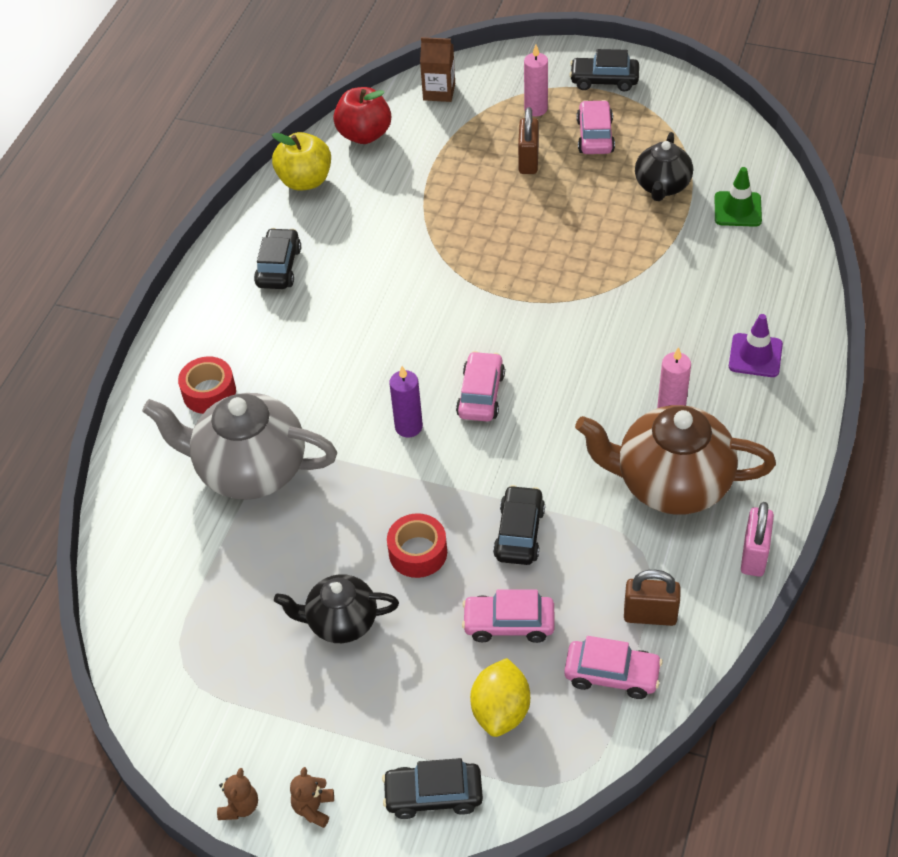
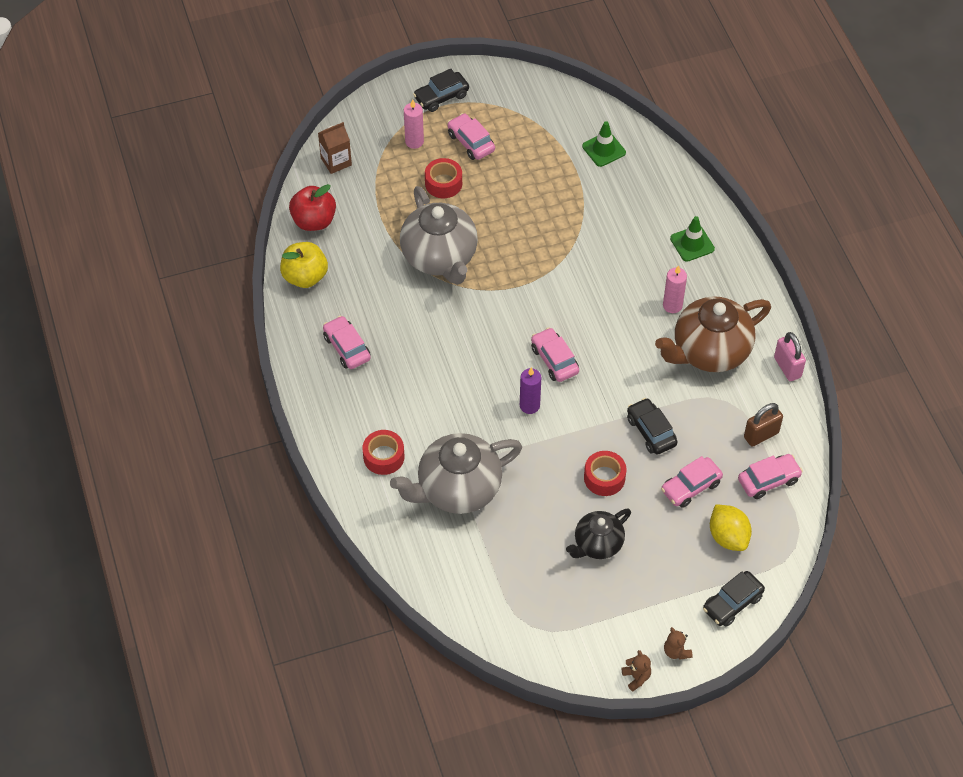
camera: 40 degrees left, 5 degrees up
black car [254,228,301,289] -> pink car [323,316,371,369]
brown padlock [518,107,539,174] -> red tape [425,158,462,198]
black teapot [635,132,693,201] -> none
purple traffic cone [729,314,783,377] -> green traffic cone [670,216,715,262]
none -> grey teapot [400,186,478,285]

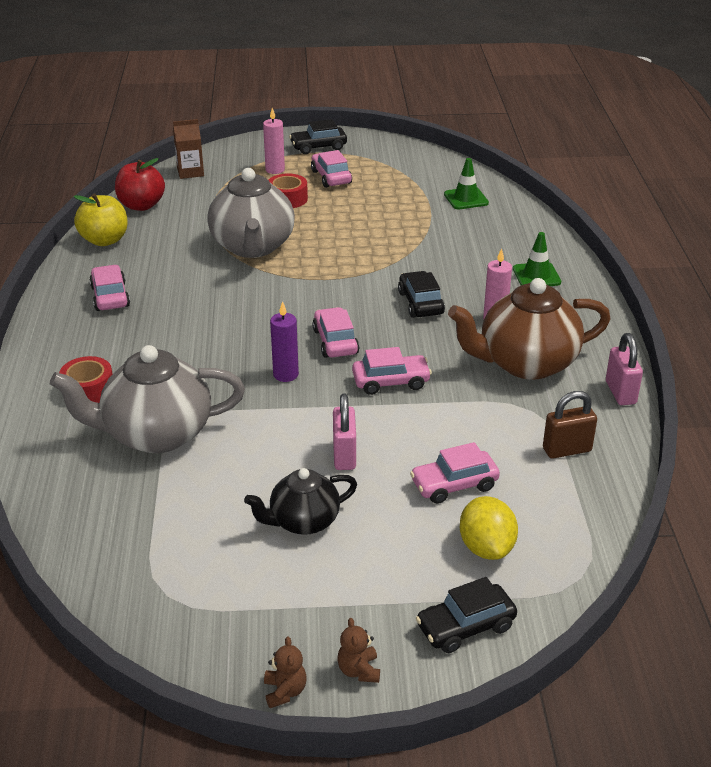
camera: 15 degrees right, 20 degrees down
red tape [584,451,626,496] -> pink padlock [333,393,356,470]
black car [627,398,678,455] -> black car moved to [398,271,445,318]
pink car [738,454,803,499] -> pink car moved to [352,347,432,395]

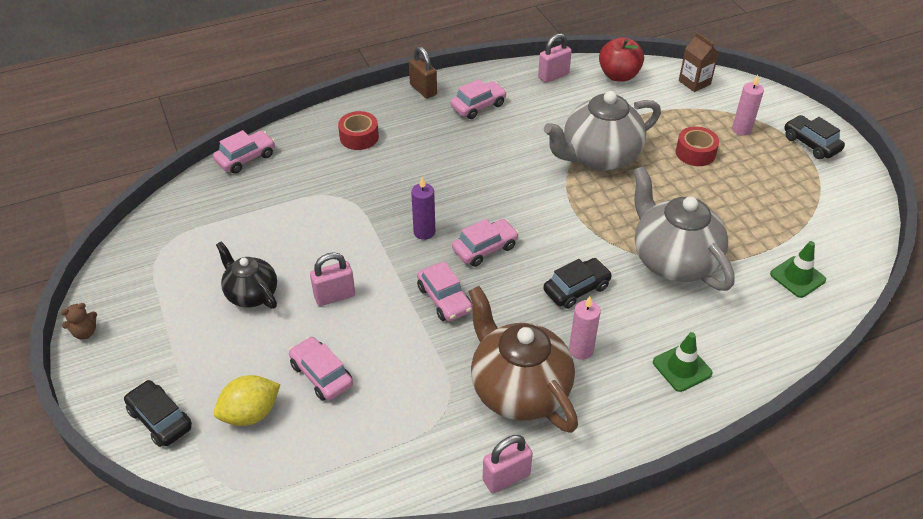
camera: 70 degrees right, 10 degrees up
grey teapot [50,345,245,453] -> grey teapot moved to [633,166,735,291]
yellow apple [73,194,128,246] -> pink padlock [538,33,572,83]
pink car [311,150,352,188] -> pink car moved to [213,130,275,174]
brown teddy bear [338,618,380,683] -> none
brown padlock [543,391,597,459] -> brown padlock moved to [409,46,437,99]

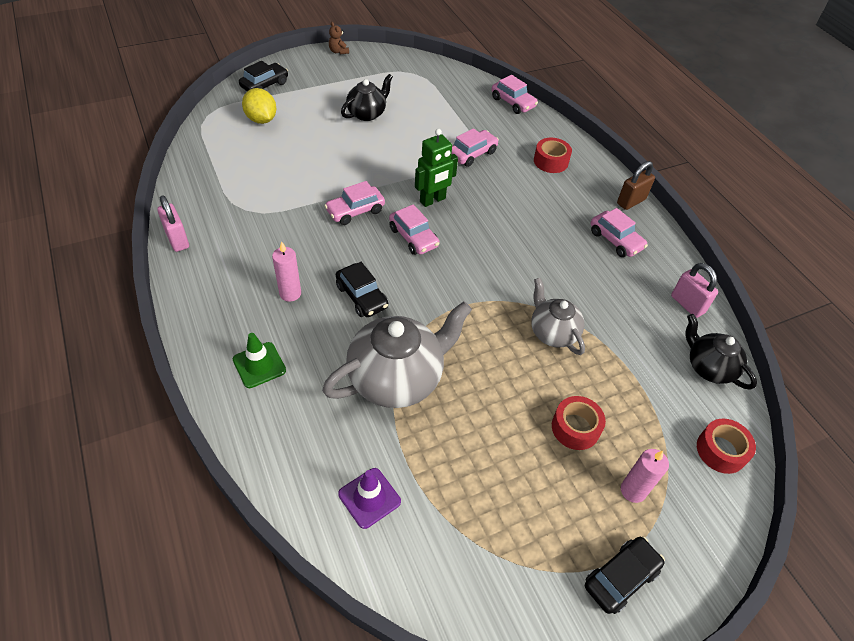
camera: 85 degrees right, 5 degrees up
pink car [289,336,353,401] -> pink car moved to [451,128,499,167]
pink padlock [310,252,355,306] -> none
purple candle [411,177,435,240] -> green robot [415,129,458,207]
brown teapot [468,286,578,433] -> none
grey teapot [544,91,661,171] -> grey teapot [531,278,585,355], size x0.59
red apple [599,37,644,82] -> black teapot [685,314,757,390]
brown carton [679,32,719,92] -> red tape [697,418,756,474]
green traffic cone [770,241,826,298] -> purple traffic cone [338,468,401,529]

